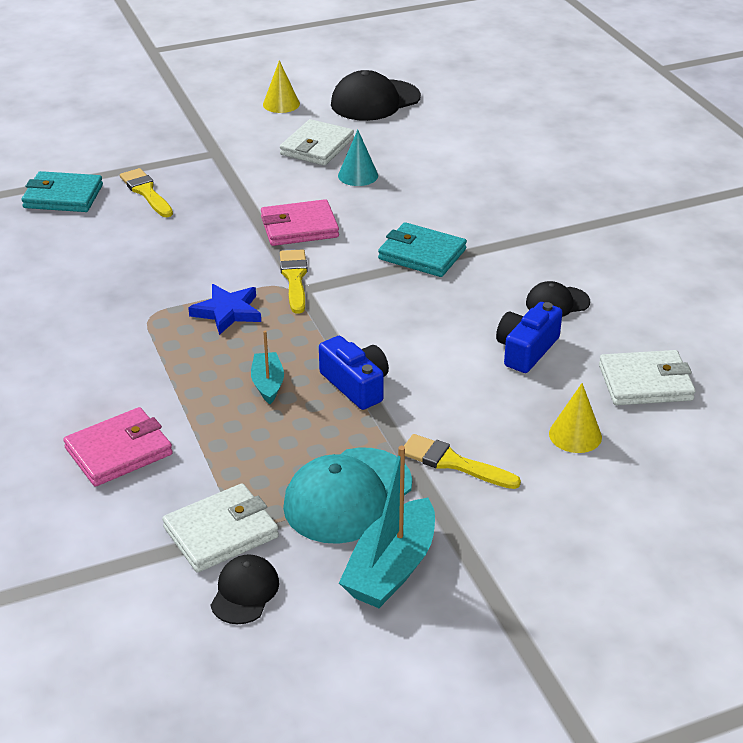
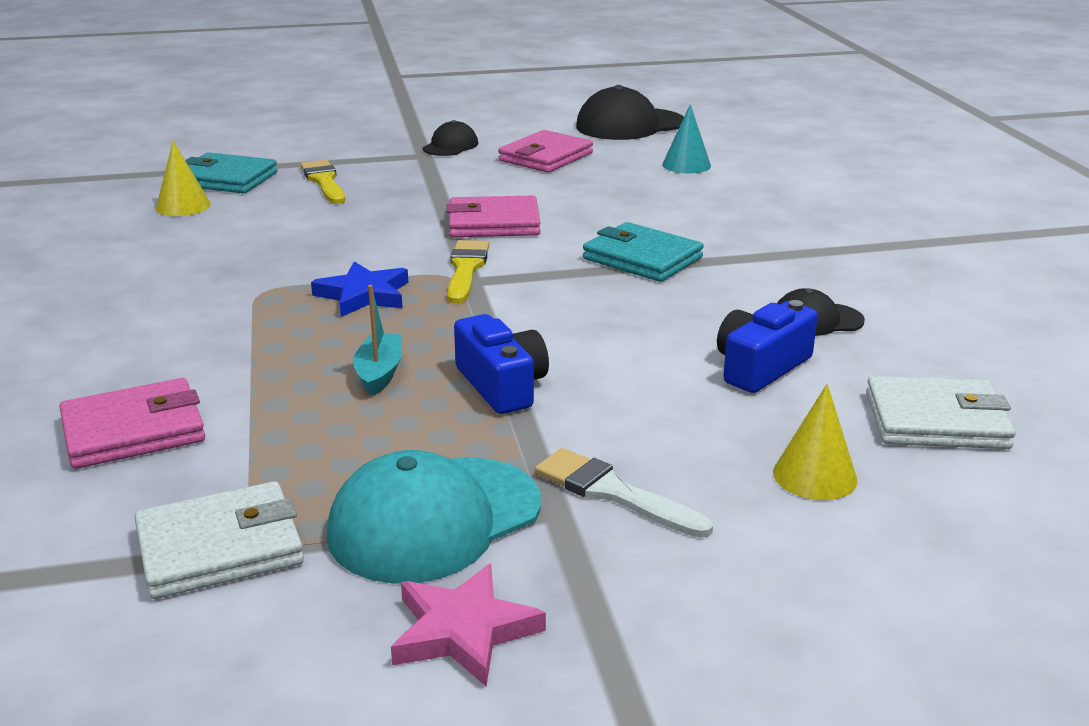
camera: 10 degrees right, 10 degrees down
black cap [211,554,279,624] -> black cap moved to [423,120,478,156]
yellow cone [263,60,300,113] -> yellow cone moved to [156,141,211,216]
white wallet [280,119,354,166] -> pink wallet [498,130,593,173]
turquoise cone [338,130,378,186] -> turquoise cone moved to [662,104,711,173]
turquoise boat [339,446,435,608] -> pink star [391,564,546,686]
yellow brush [404,434,521,489] -> white brush [535,448,713,538]

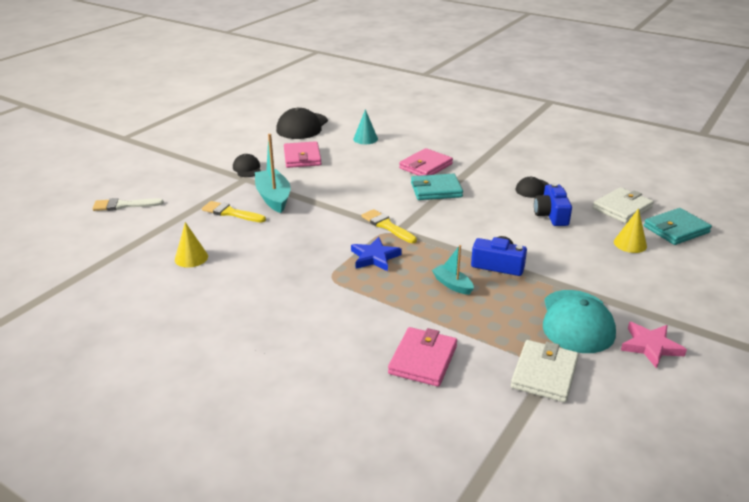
camera: 45 degrees left, 5 degrees up
turquoise wallet [185,152,278,193] -> turquoise wallet moved to [644,208,712,245]
pink wallet [446,195,540,237] -> pink wallet moved to [399,148,453,176]
white brush [535,448,713,538] -> white brush moved to [92,198,164,211]
none -> turquoise boat [255,134,291,213]

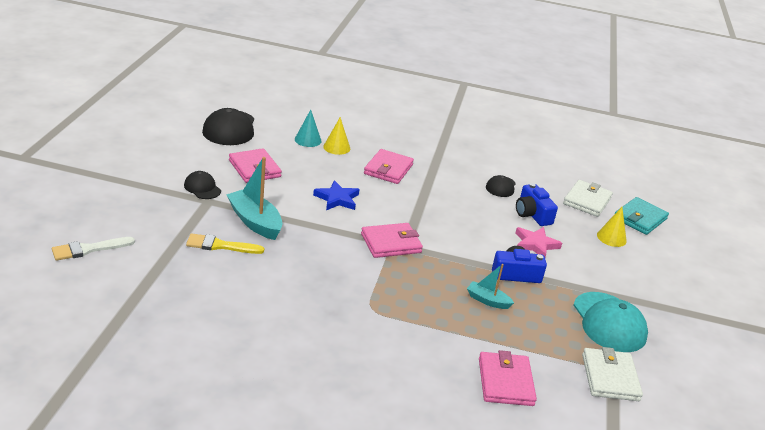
camera: 25 degrees left, 0 degrees up
yellow cone [175,222,208,267] -> yellow cone moved to [323,117,350,155]
blue star [351,237,402,271] -> blue star moved to [313,180,359,210]
yellow brush [361,209,417,243] -> pink wallet [361,223,423,258]
turquoise wallet [411,174,463,200] -> none
pink star [621,322,687,369] -> pink star moved to [515,227,562,257]

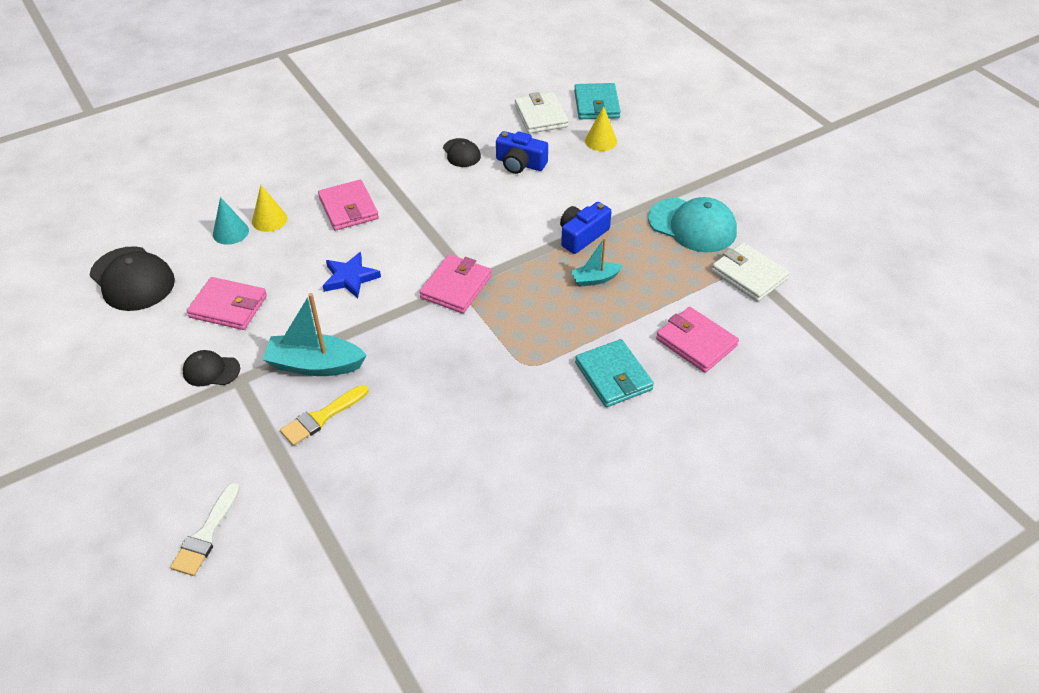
camera: 40 degrees left, 15 degrees up
pink star [515,227,562,257] -> none
none -> turquoise wallet [575,339,654,407]

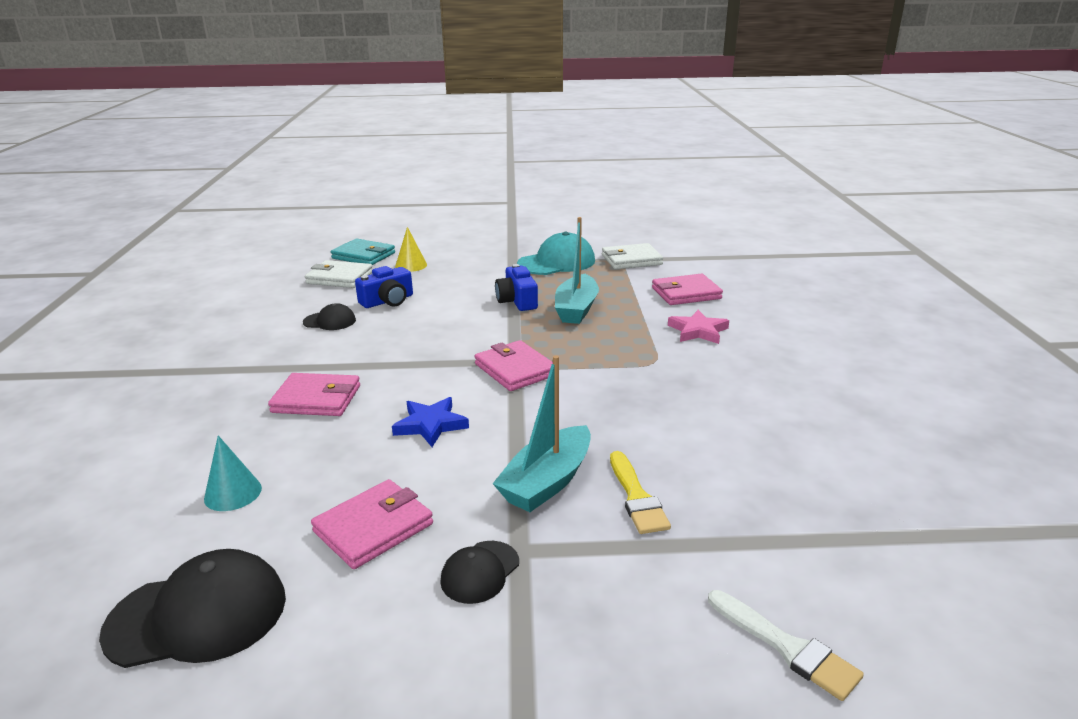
camera: 60 degrees left, 20 degrees down
yellow cone [252,185,287,232] -> none
turquoise boat [571,238,623,287] -> turquoise boat [555,217,599,324], size x1.76
turquoise wallet [575,339,654,407] -> pink star [668,310,729,344]

